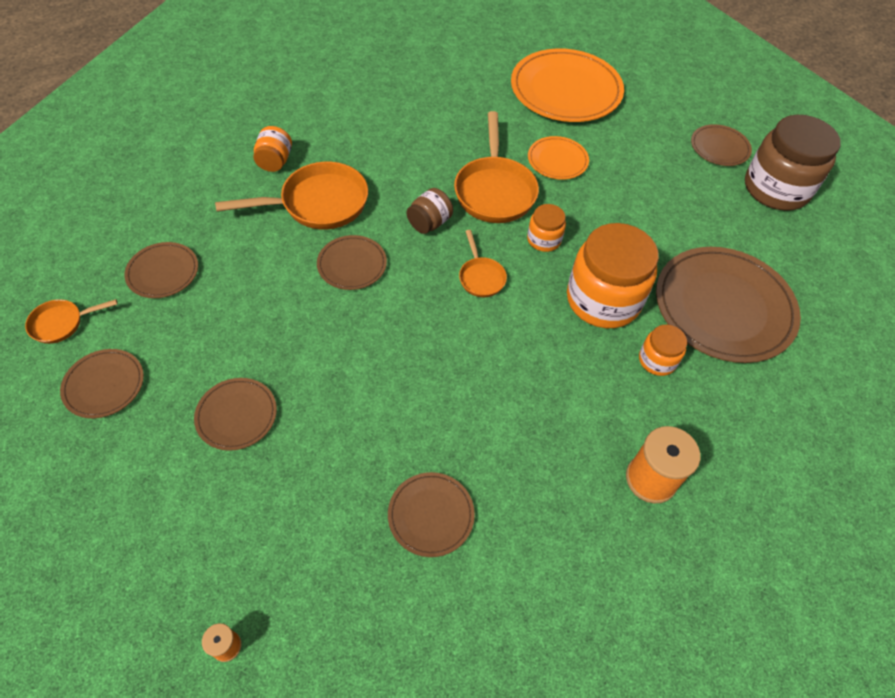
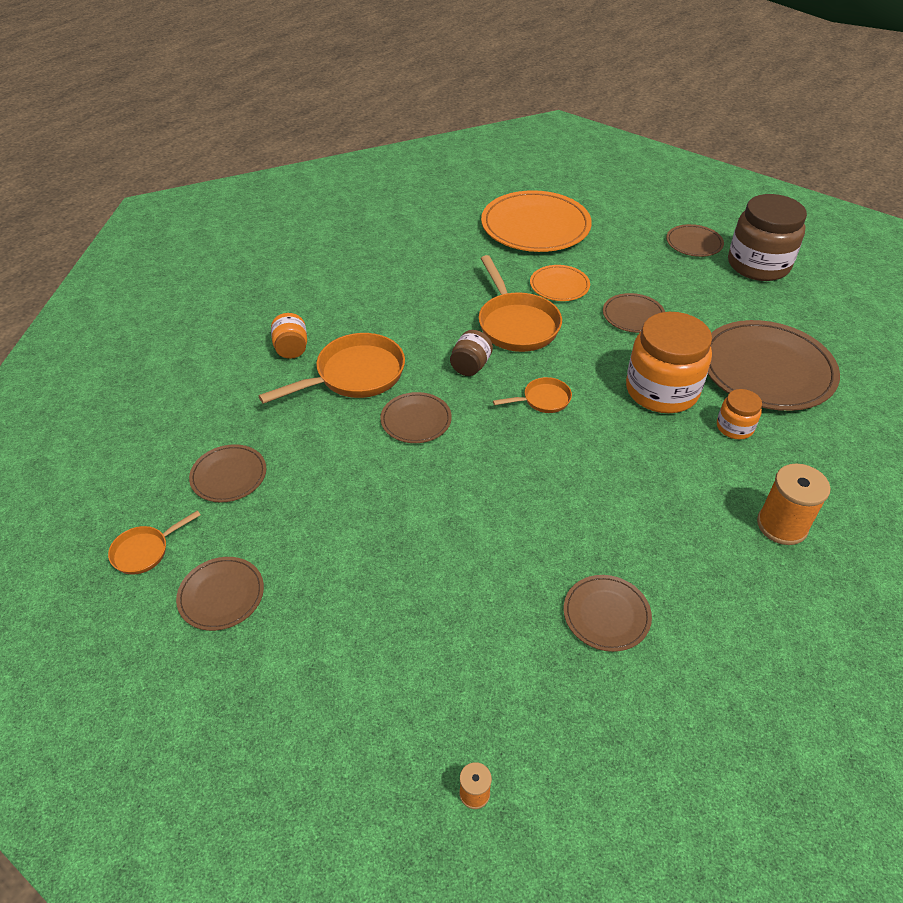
camera: 15 degrees left, 10 degrees down
brown plate [194,378,277,451] -> brown plate moved to [603,293,665,333]
orange pan [459,230,507,297] -> orange pan turned 75 degrees counterclockwise [493,377,572,413]
orange jar [527,204,566,252] -> none

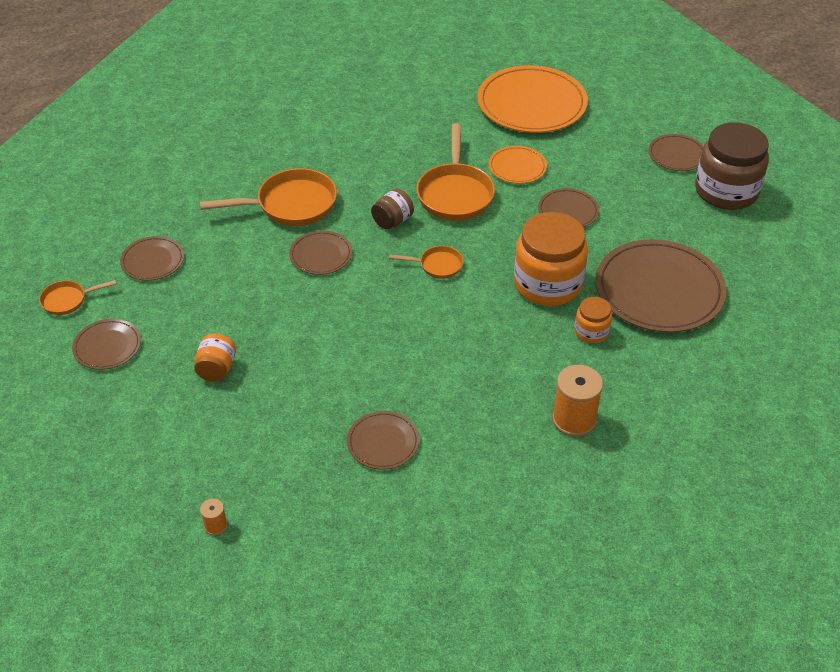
camera: 20 degrees right, 0 degrees up
orange jar [271,313,307,359] -> orange jar moved to [194,333,236,382]

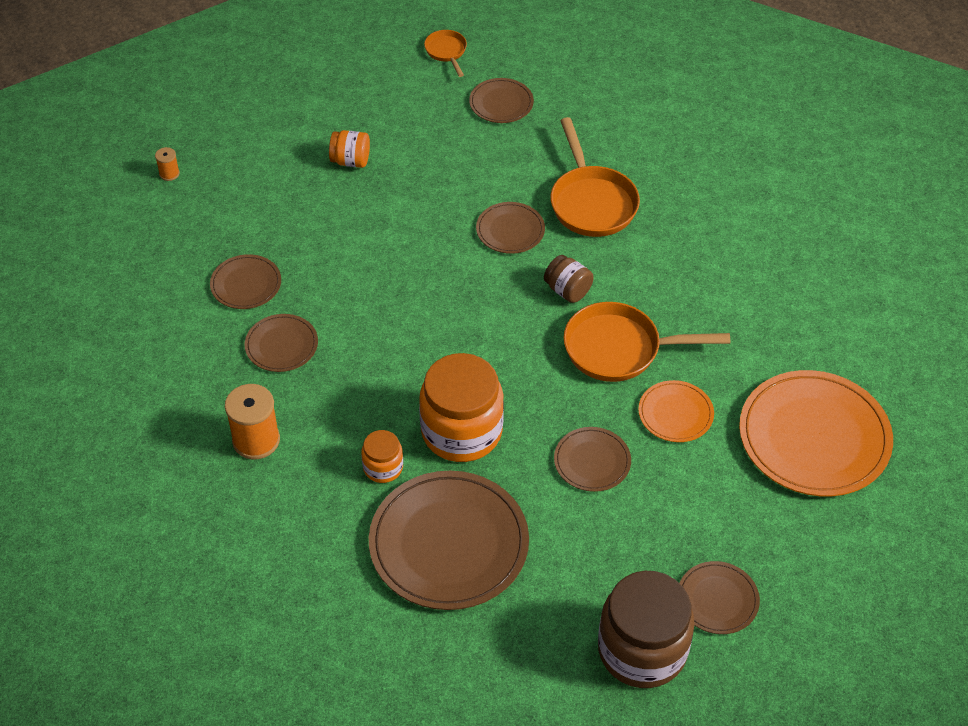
camera: 90 degrees right, 5 degrees up
brown plate [72,319,141,370] -> brown plate moved to [245,314,318,372]
orange pan [389,246,464,279] -> none

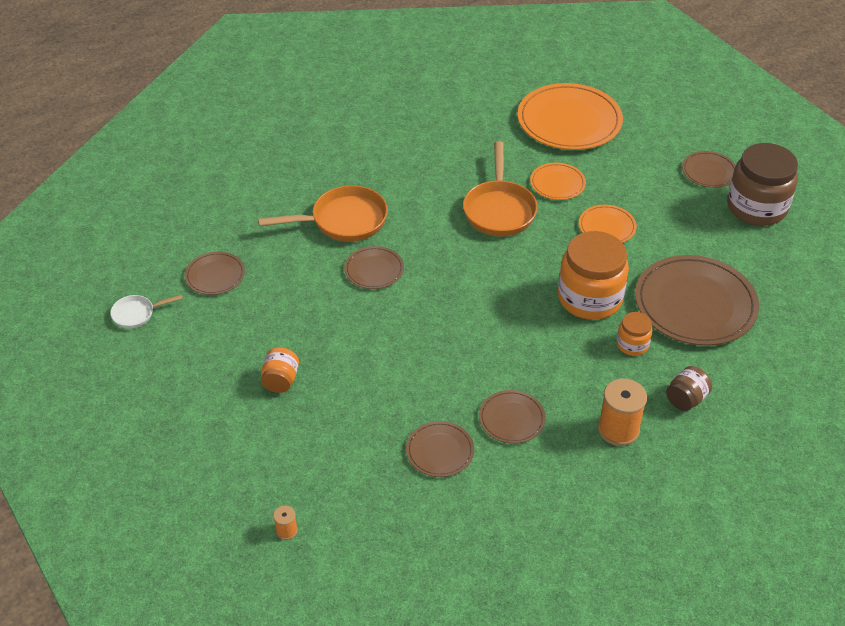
camera: 90 degrees left, 5 degrees down
orange pan [424,30,467,77] -> white pan [110,295,183,328]
brown jar [544,255,594,303] -> brown jar moved to [666,366,712,411]
brown plate [554,427,631,492] -> orange plate [579,205,637,243]

